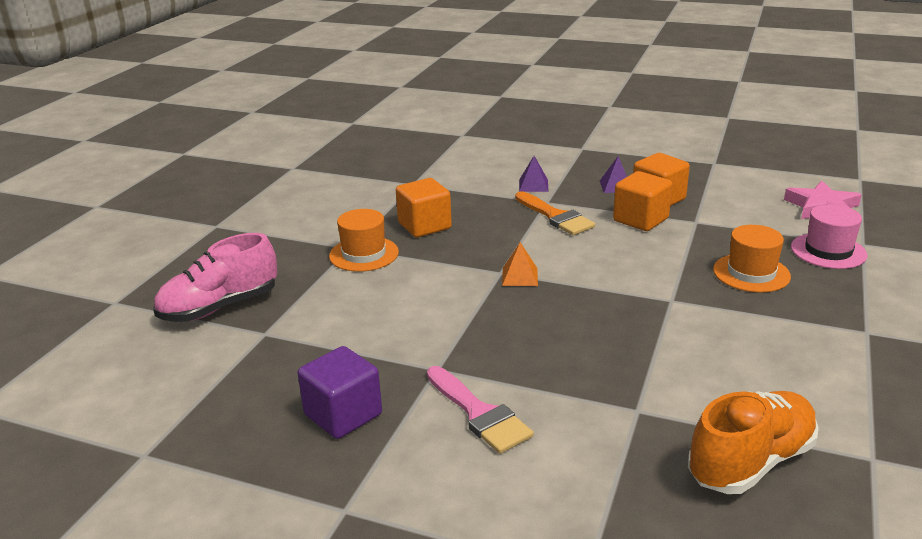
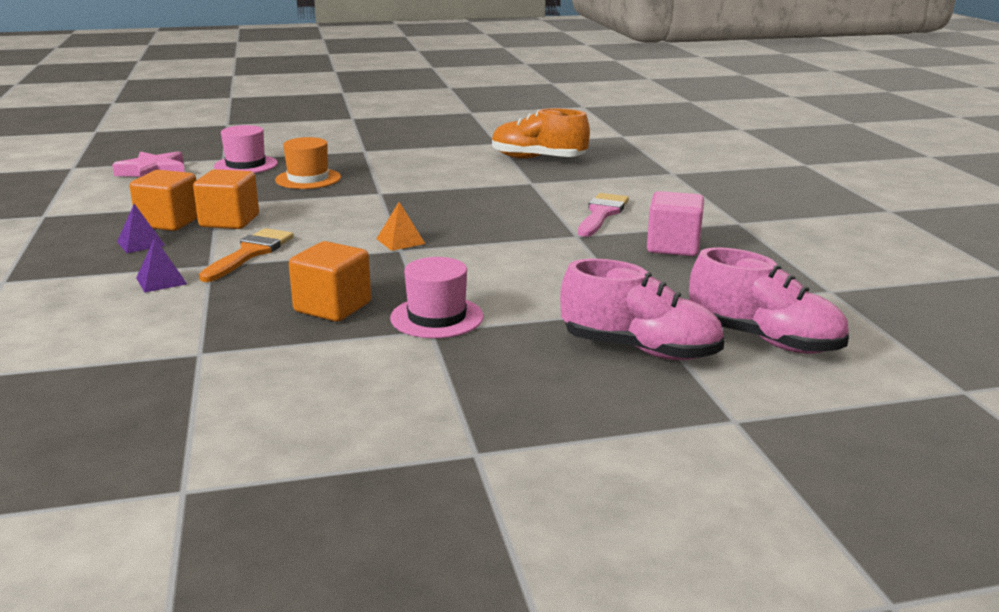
camera: 125 degrees left, 5 degrees down
purple cube [297,346,382,439] -> pink cube [647,191,704,256]
orange hat [329,209,399,272] -> pink hat [390,257,483,338]
none -> pink shoe [689,248,849,354]

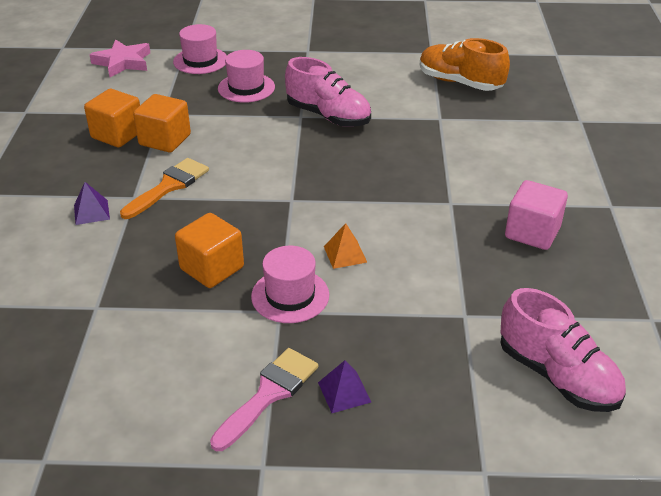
camera: 15 degrees right, 15 degrees up
purple pyramid [117,204,165,253] -> purple pyramid moved to [318,360,371,413]
orange hat [275,137,341,189] -> pink hat [218,50,275,103]
orange pyramid [376,202,425,251] -> orange pyramid moved to [324,223,367,269]
pink shoe [560,259,725,360] -> pink shoe moved to [285,57,371,127]
pink brush [578,193,629,237] -> pink brush moved to [210,348,318,451]

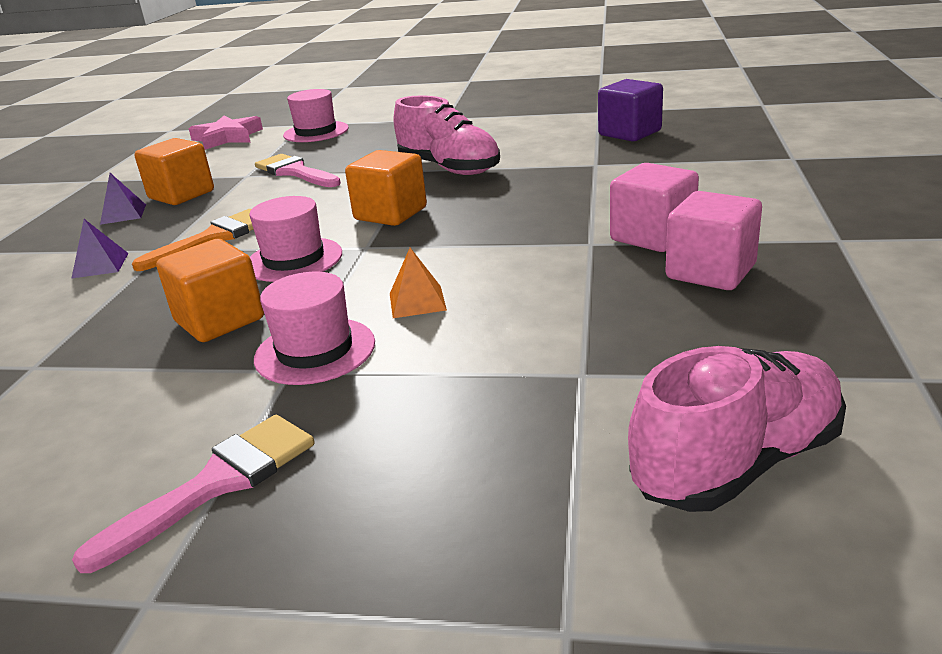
camera: 10 degrees right, 10 degrees down
orange cube [133,94,191,152] -> orange cube moved to [345,150,427,226]
pink hat [218,50,275,103] -> pink hat moved to [249,196,342,282]
purple pyramid [318,360,371,413] -> purple pyramid moved to [100,173,146,225]
orange shoe [420,38,510,91] -> purple cube [598,79,663,141]
pink shoe [500,288,626,412] -> pink shoe turned 90 degrees counterclockwise [628,346,846,512]
none -> pink brush [255,154,341,187]
none -> pink cube [610,163,699,252]

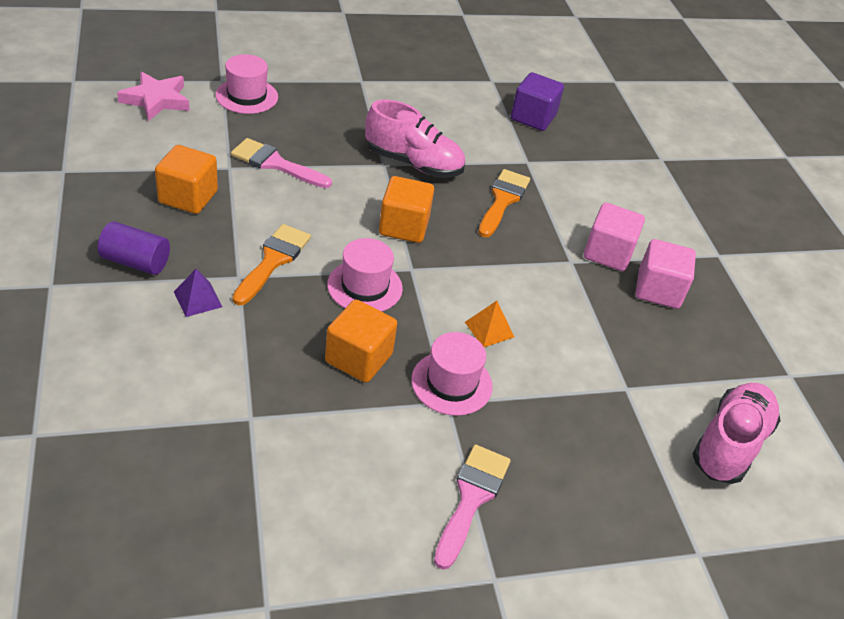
camera: 30 degrees left, 15 degrees up
purple pyramid [100,173,146,225] -> none
none -> purple cylinder [98,221,170,275]
none -> orange brush [478,169,530,237]

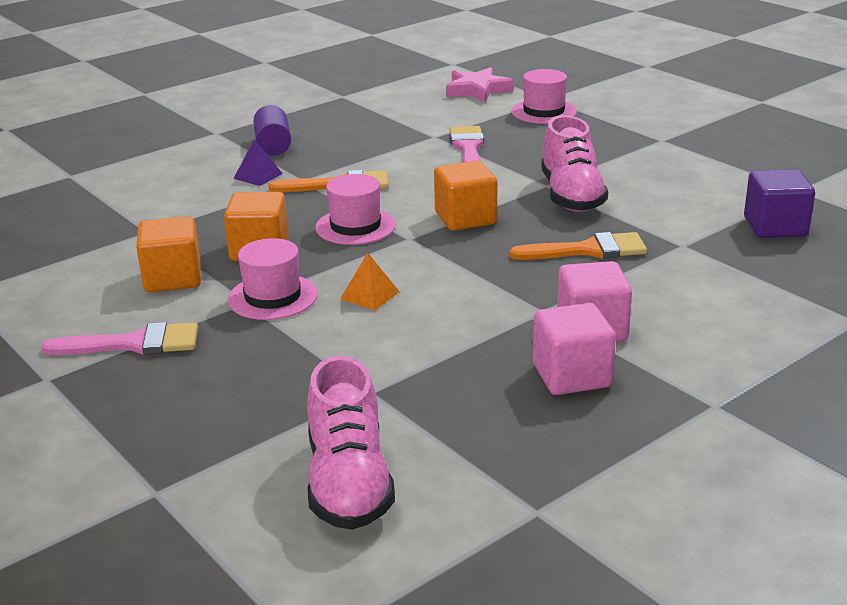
camera: 70 degrees right, 15 degrees down
orange cube [155,145,218,214] -> orange cube moved to [136,216,201,292]
pink shoe [692,383,781,484] -> pink shoe turned 75 degrees clockwise [307,356,395,530]

